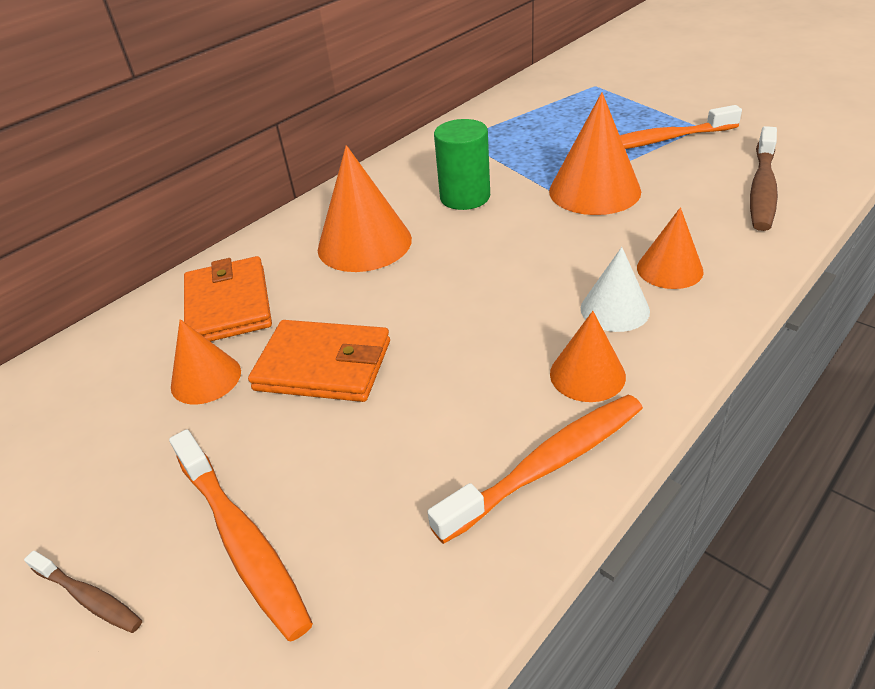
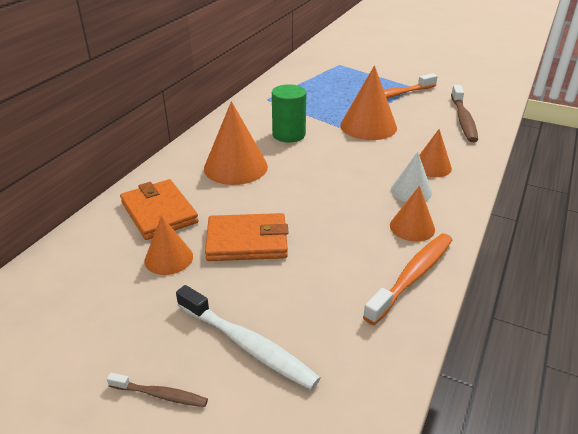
camera: 20 degrees left, 5 degrees down
orange toothbrush [169,429,313,641] -> white toothbrush [176,285,320,390]

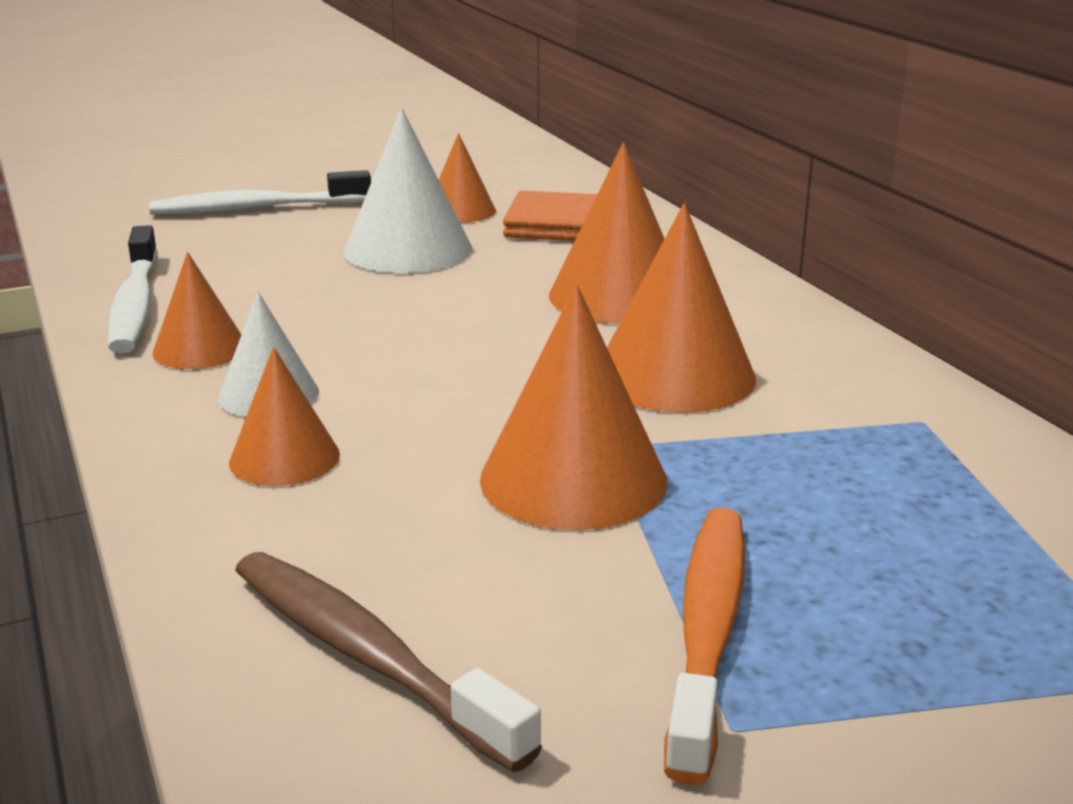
camera: 130 degrees right, 10 degrees down
brown toothbrush [107,373,208,407] -> none
orange wallet [205,213,289,261] -> white cone [344,108,472,273]
green cylinder [272,84,306,143] -> orange cone [607,203,756,413]
orange toothbrush [363,234,452,325] -> white toothbrush [107,225,158,353]

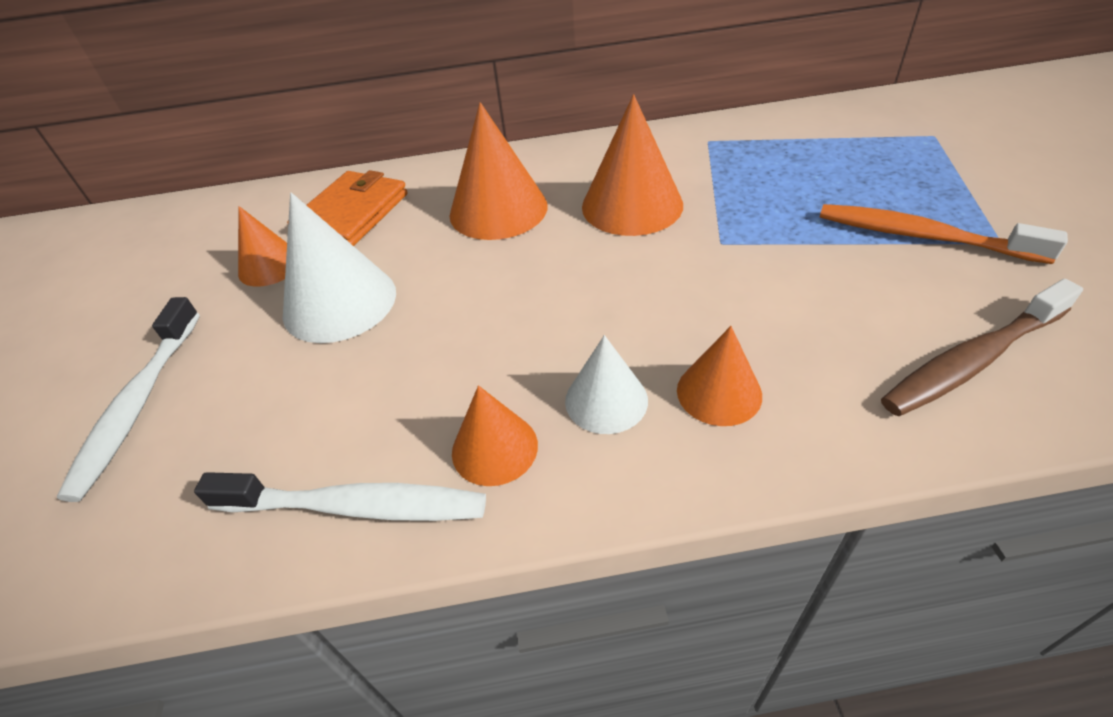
camera: 70 degrees left, 20 degrees up
orange cone [480,284,667,530] -> none

